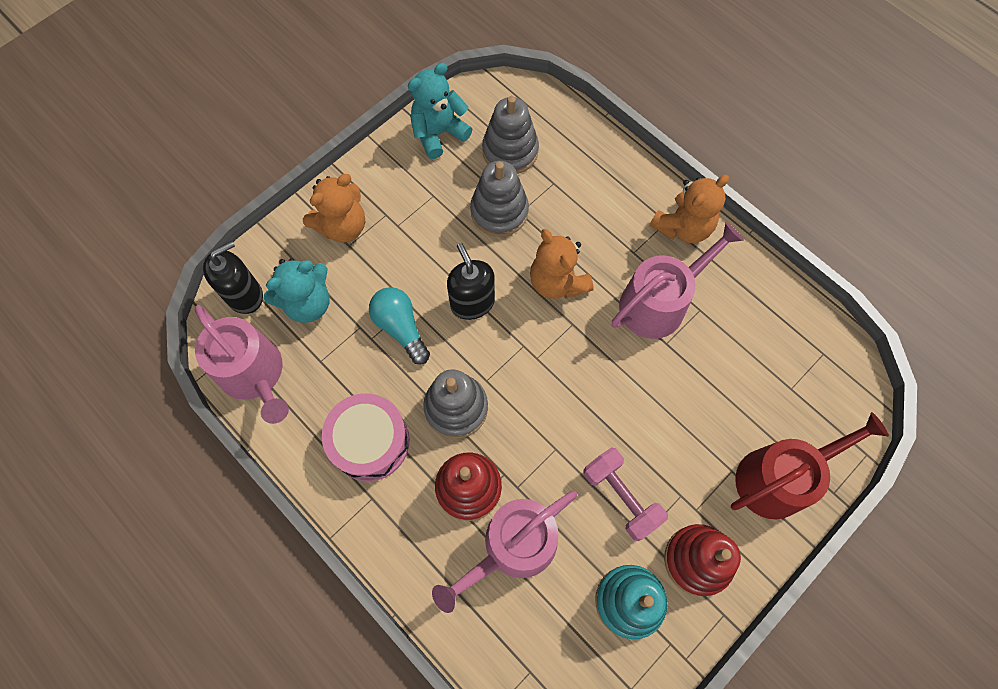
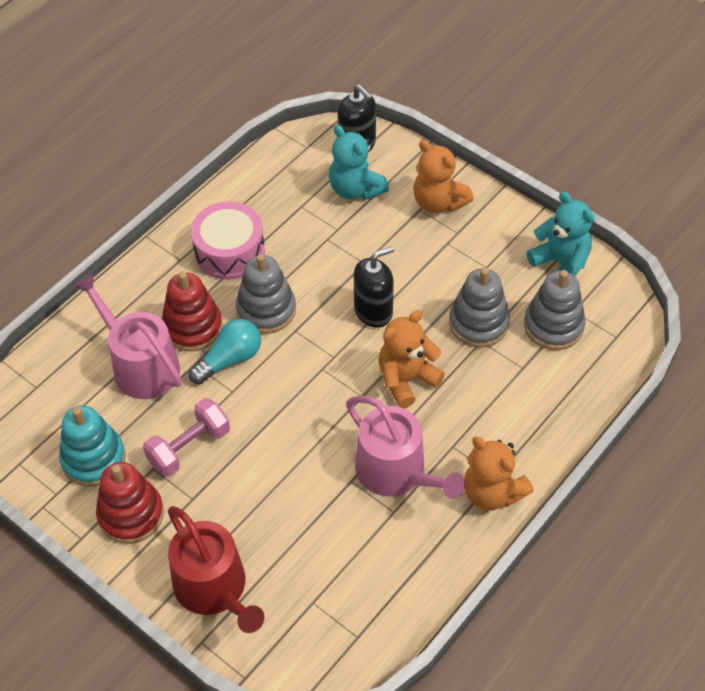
camera: 85 degrees right, 15 degrees down
pink watering can [195,305,289,424] -> none
turquoise light bulb [369,287,430,365] -> turquoise light bulb moved to [189,319,261,384]

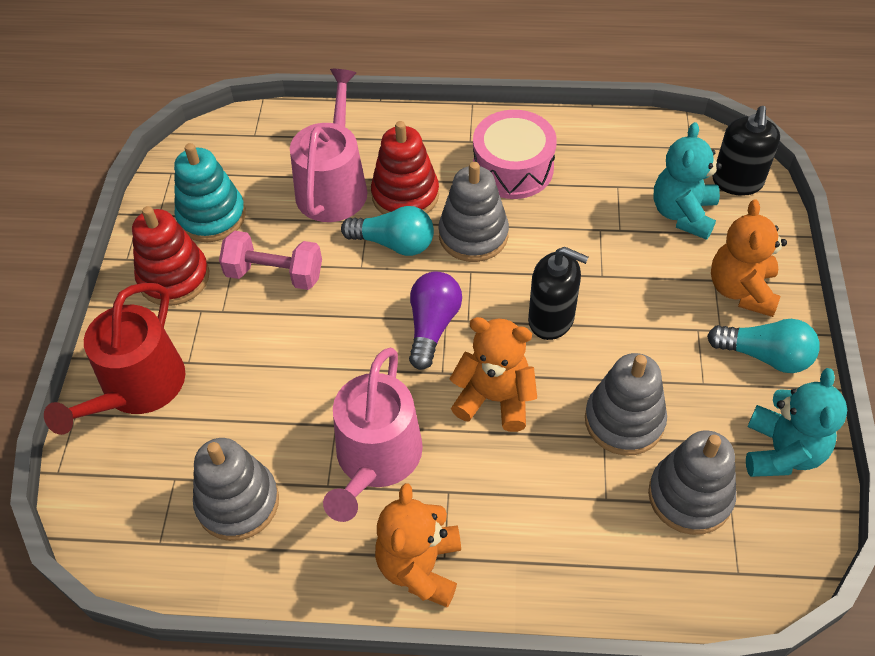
camera: 55 degrees right, 0 degrees up
none -> grey stacking toy [193,438,279,541]
none -> purple light bulb [409,271,462,370]
none -> turquoise light bulb [707,319,820,373]

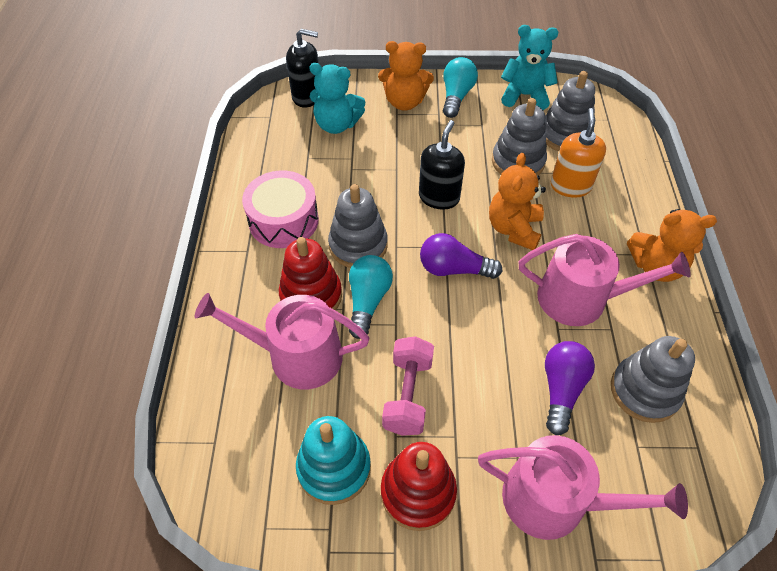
camera: 95 degrees left, 0 degrees up
red watering can [44,283,185,435] -> pink watering can [478,435,688,540]
none -> purple light bulb [545,341,595,435]
none -> orange soap dispenser [551,108,606,198]

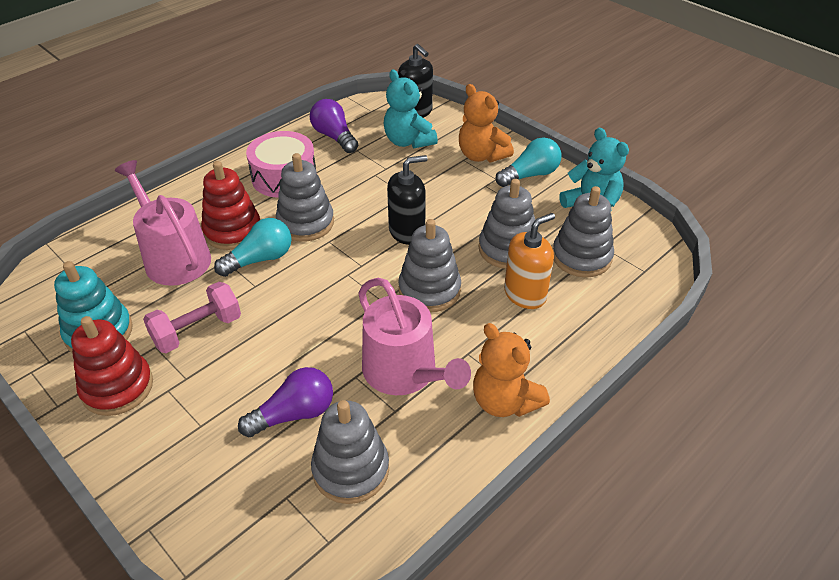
camera: 45 degrees right, 10 degrees down
purple light bulb [420,233,502,279] -> purple light bulb moved to [310,99,358,153]
pink watering can [478,435,688,540] -> none
orange teddy bear [489,153,546,250] -> grey stacking toy [398,219,461,312]

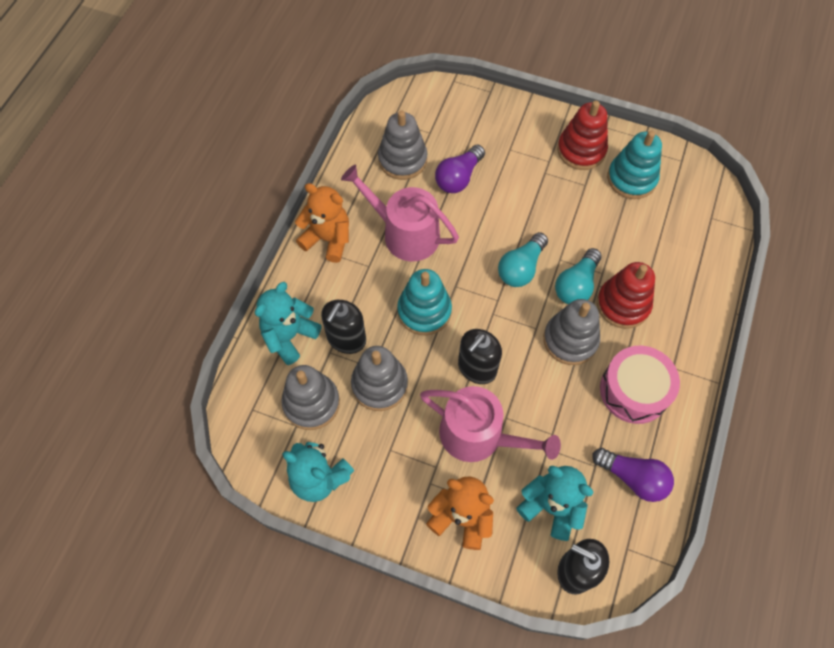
camera: 155 degrees right, 20 degrees up
pink watering can [115,160,211,286] -> pink watering can moved to [420,386,561,462]
pink dumbbell [143,282,241,353] -> none
grey stacking toy [398,219,461,312] -> turquoise stacking toy [397,269,452,335]
turquoise light bulb [495,138,562,187] -> turquoise light bulb moved to [498,232,548,287]
orange soap dispenser [504,213,555,309] -> black soap dispenser [321,300,366,354]
none -> turquoise teddy bear [255,282,321,365]

